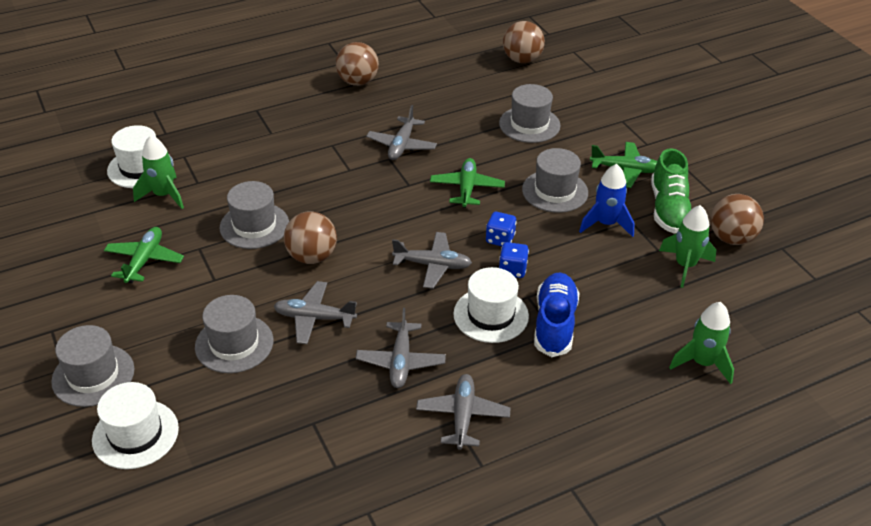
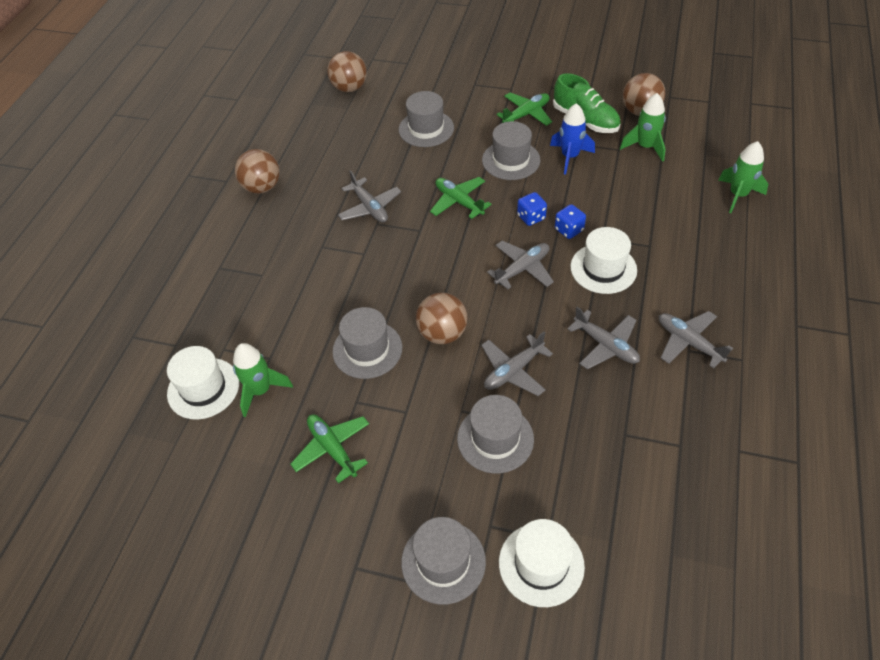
camera: 45 degrees left, 10 degrees up
blue shoe [534,273,579,357] -> none

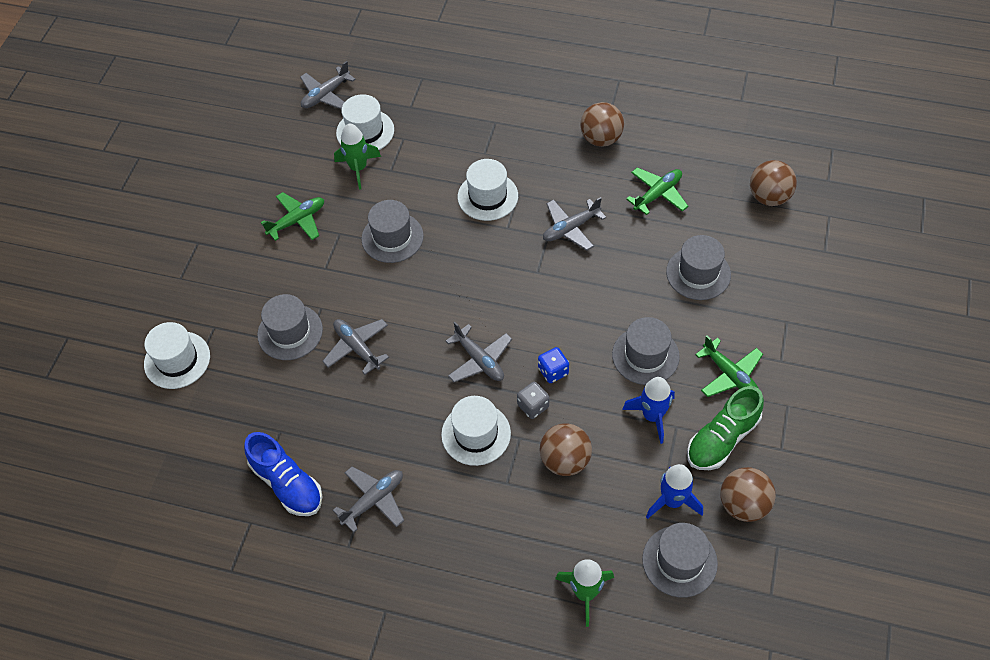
camera: 90 degrees right, 5 degrees up
grey hat [401,517,486,605] -> grey hat moved to [642,523,718,597]
brown ball [416,293,468,344] -> brown ball moved to [539,423,592,476]
green plane [430,177,492,219] -> green plane moved to [626,168,688,215]
blue dice [555,204,586,239] -> grey dice [517,382,549,419]
grey plane [567,307,640,370] -> grey plane moved to [300,61,356,109]
green rocket [620,93,666,162] -> blue rocket [646,464,703,519]
none -> blue shoe [244,432,322,516]
none -> white hat [458,159,518,221]

